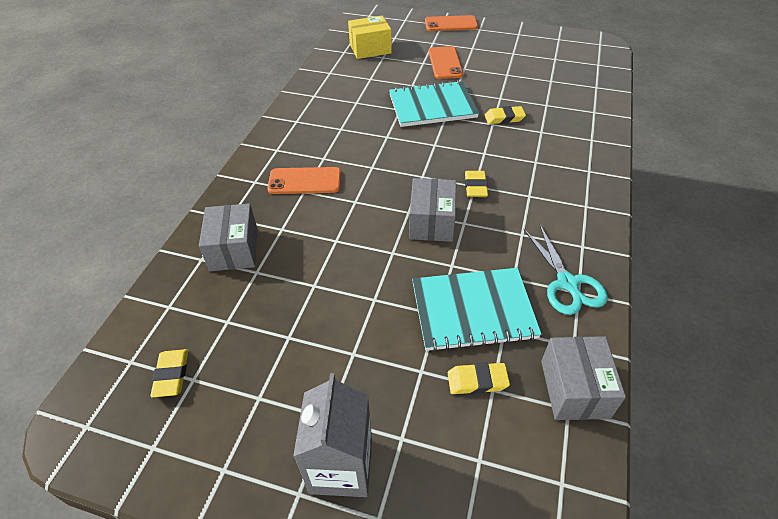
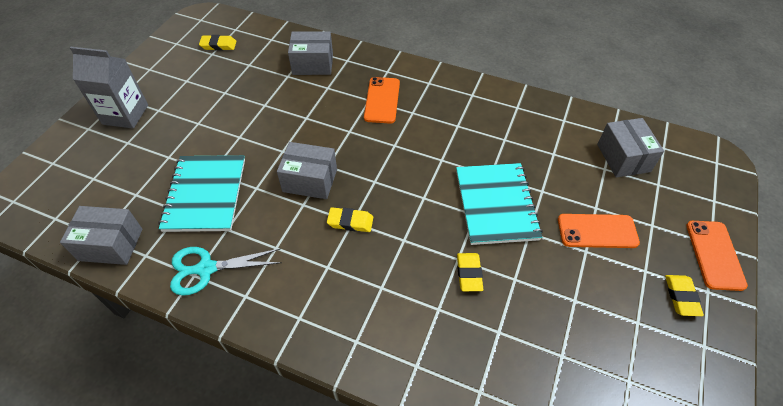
camera: 95 degrees right, 5 degrees up
yellow box [348,16,392,59] -> grey box [597,118,664,177]
yellow eraser [448,363,510,394] -> yellow eraser moved to [665,275,704,316]

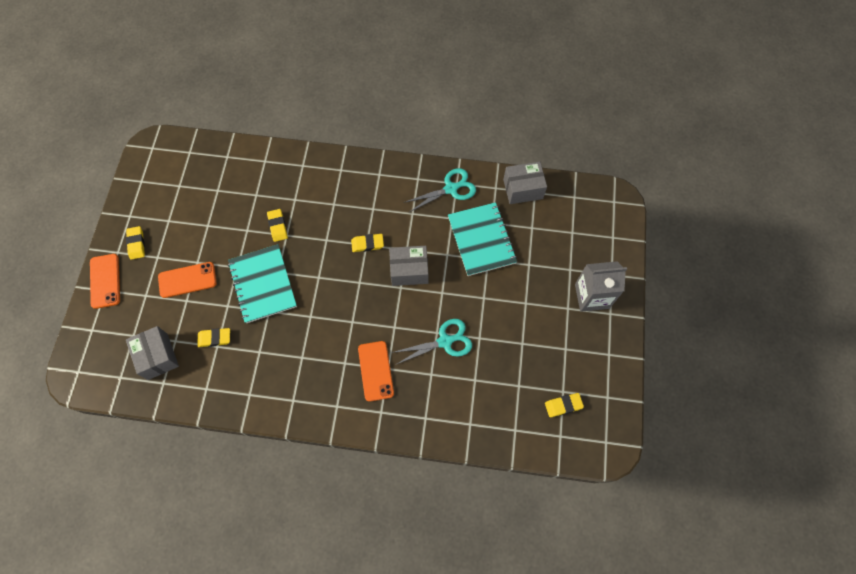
camera: 165 degrees right, 15 degrees up
grey box [288,32,333,75] -> none
none -> yellow eraser [197,328,230,347]
none -> turquoise scissors [391,319,472,365]

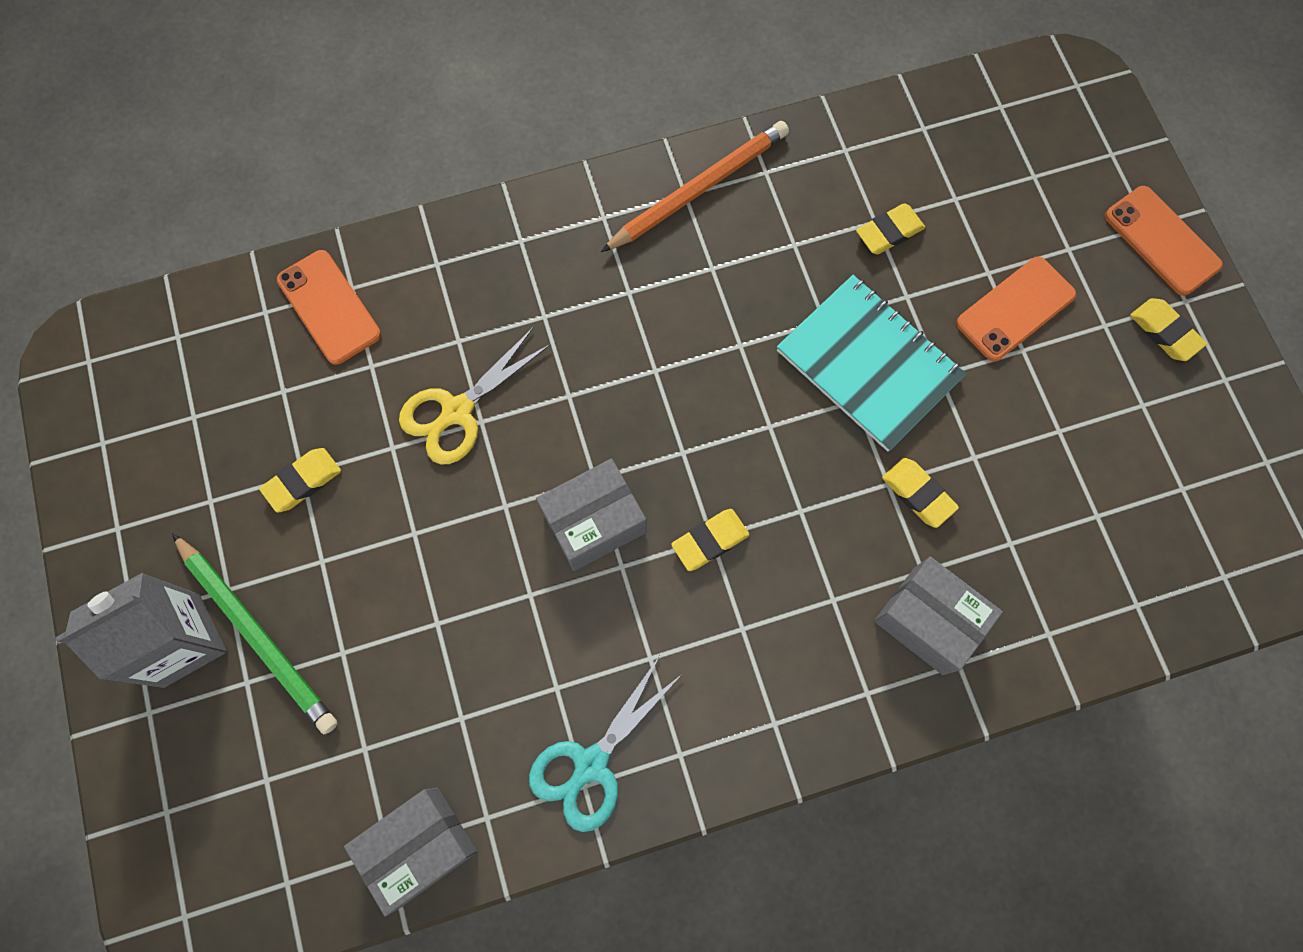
camera: 155 degrees right, 5 degrees up
grey box [126,326,179,380] -> grey box moved to [874,557,1003,675]
orange phone [358,341,394,402] -> orange phone moved to [277,250,381,365]
turquoise scissors [391,319,472,365] -> yellow scissors [399,327,551,464]
turquoise notebook [448,202,517,276] -> none
yellow eraser [545,393,584,417] -> yellow eraser moved to [259,448,341,512]
none -> green pencil [172,533,338,734]
none -> orange pencil [601,121,789,252]

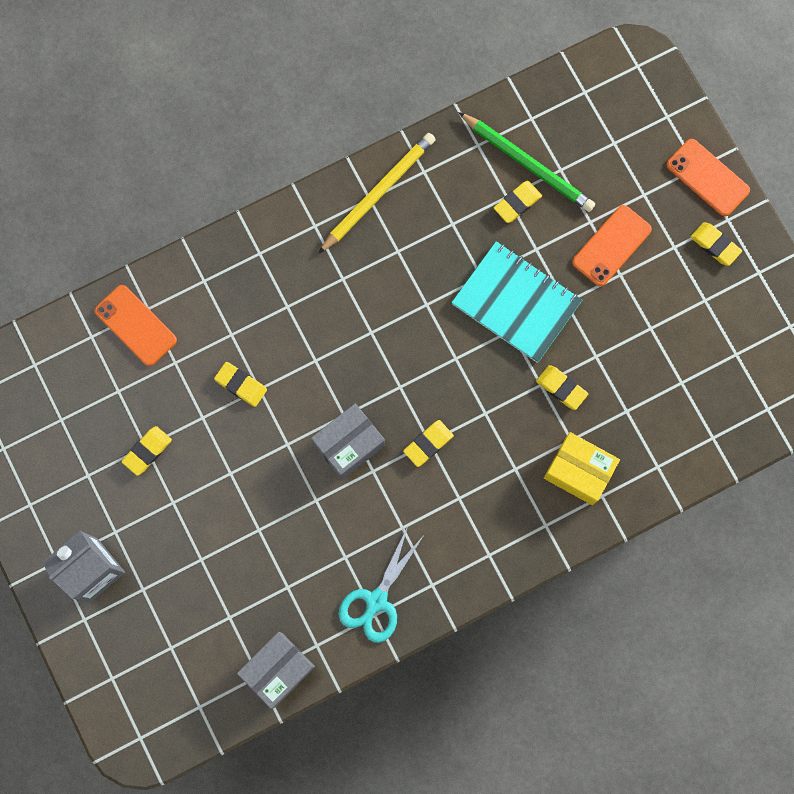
camera: 10 degrees left, 5 degrees up
green pencil [172,533,338,734] -> green pencil moved to [458,112,595,212]
yellow scissors [399,327,551,464] -> yellow eraser [214,362,267,407]
orange pencil [601,121,789,252] -> yellow pencil [318,133,436,254]
grey box [874,557,1003,675] -> yellow box [544,432,620,505]

